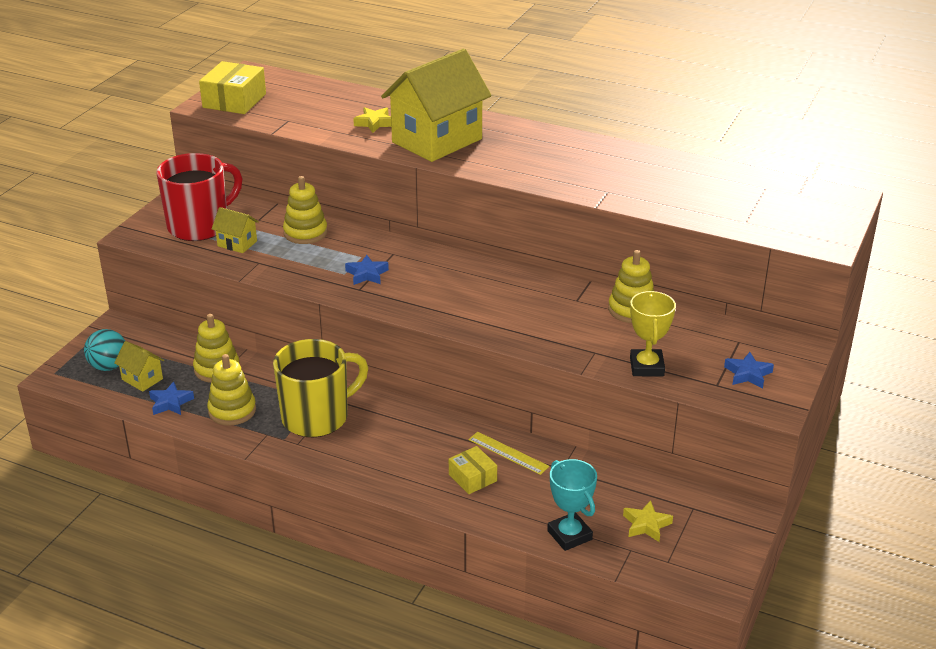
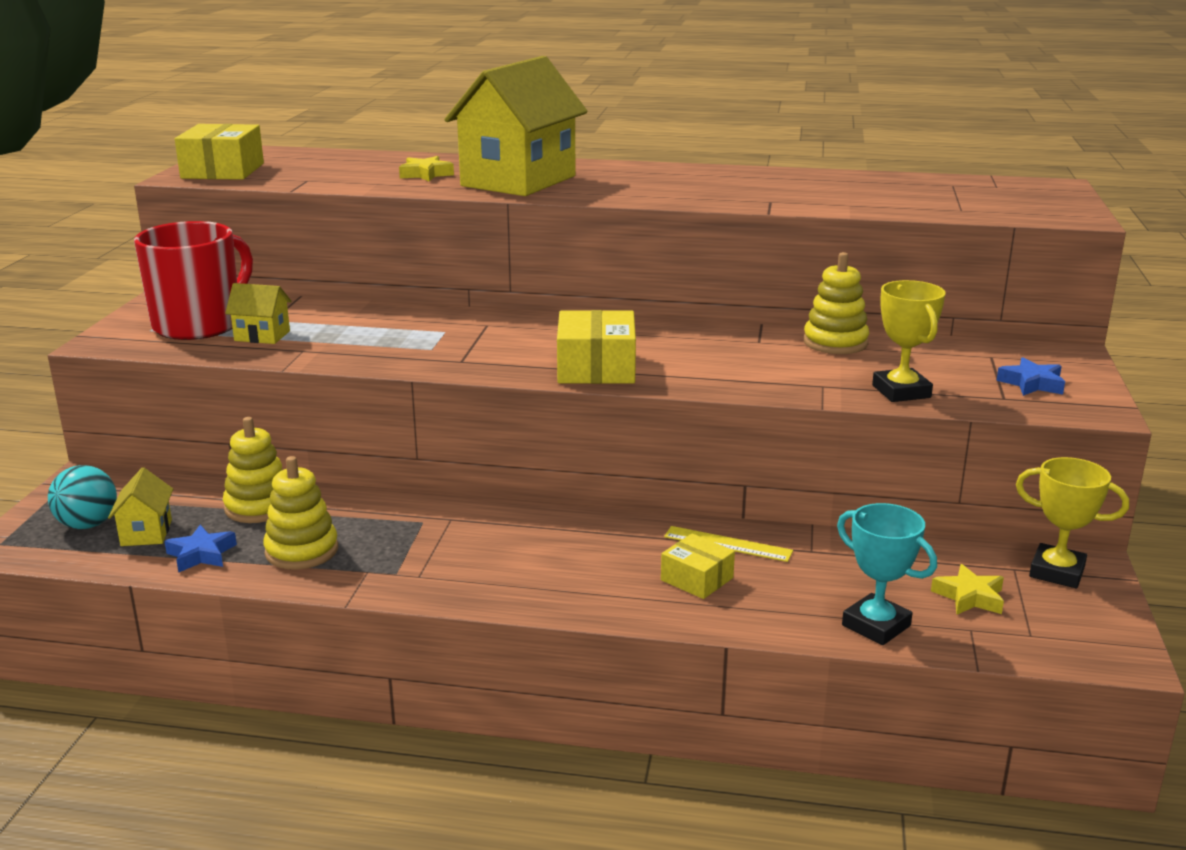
camera: 15 degrees left, 10 degrees down
yellow house [114,341,164,392] -> yellow house turned 60 degrees clockwise [108,468,173,546]
yellow mug [273,339,368,437] -> none
yellow stacking toy [283,176,328,244] -> none
blue star [345,255,389,285] -> none
none -> yellow box [557,310,636,384]
none -> yellow trophy [1016,457,1129,588]

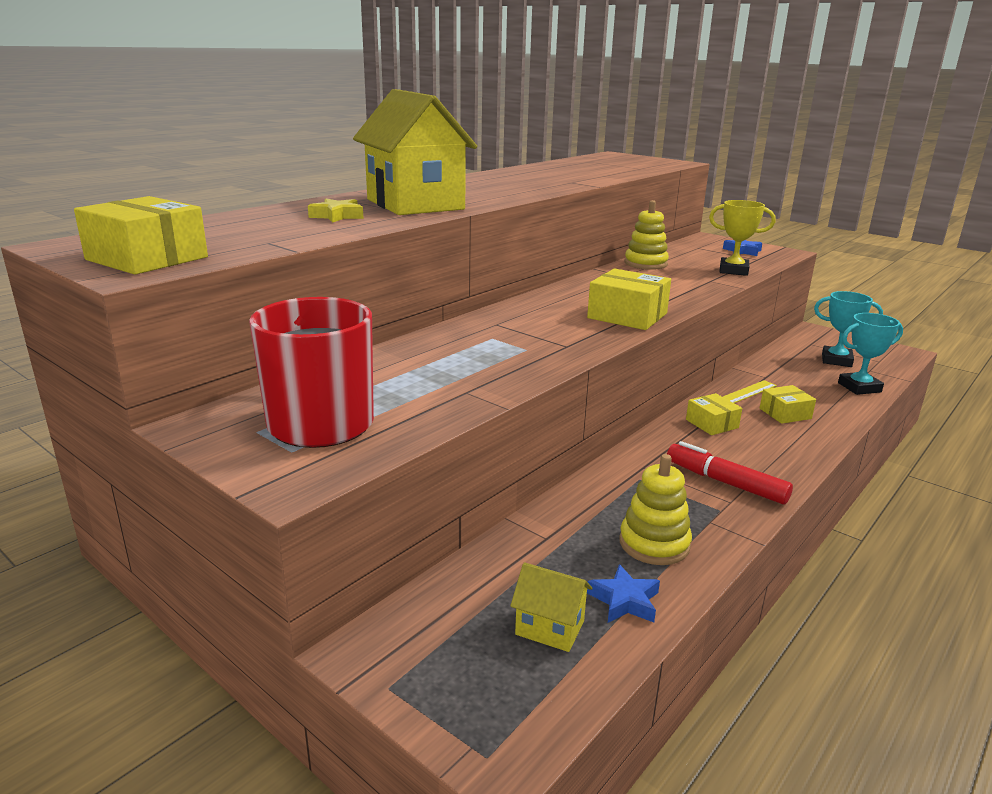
camera: 60 degrees left, 0 degrees up
turquoise ball [48,465,117,529] -> none
yellow stacking toy [223,417,283,523] -> none
yellow house [225,283,292,344] -> none
yellow star [931,564,1004,615] -> turquoise trophy [814,291,883,367]
yellow trophy [1016,457,1129,588] -> none
none -> red marker [667,441,793,504]
none -> yellow box [686,393,742,435]

